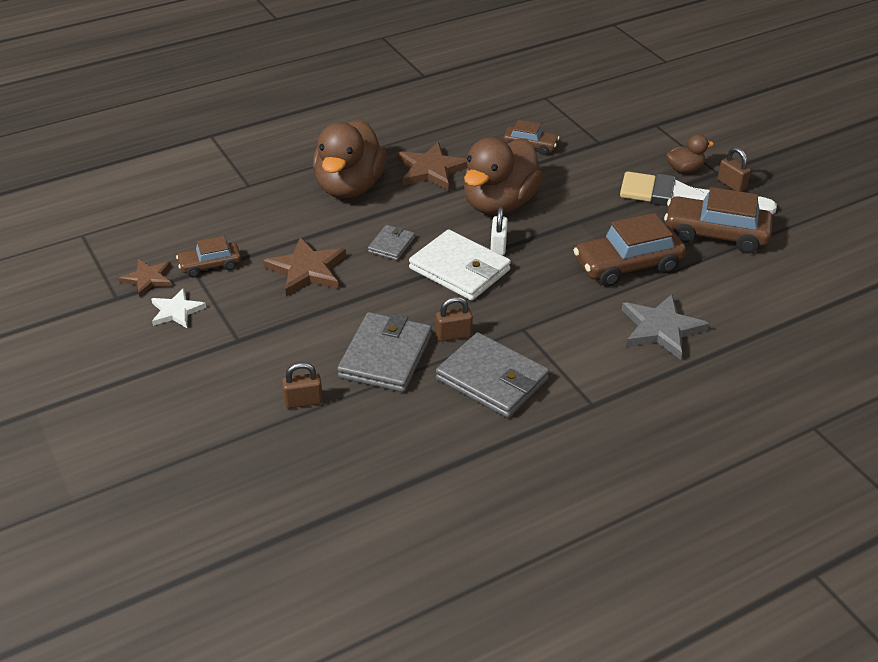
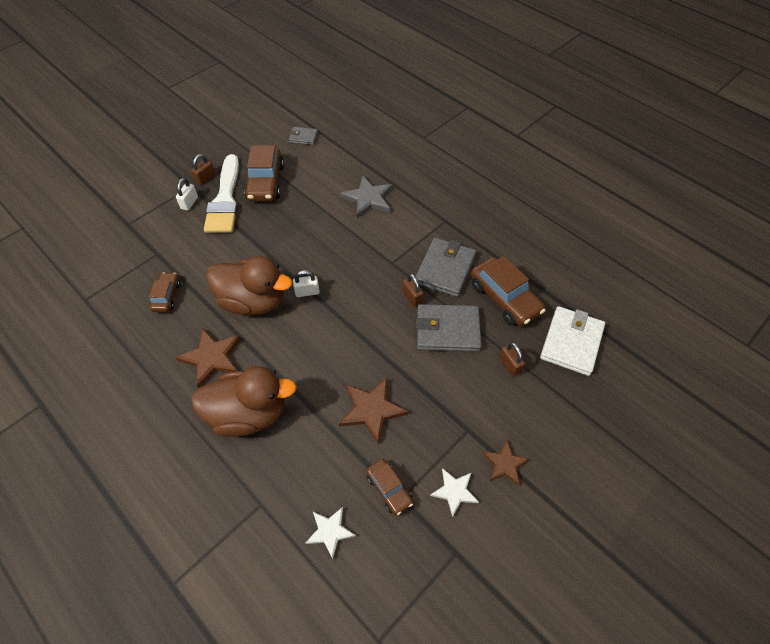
camera: 105 degrees left, 15 degrees up
brown star [118,259,172,297] -> brown star moved to [482,440,529,486]
grey wallet [368,225,415,261] -> grey wallet moved to [289,127,318,145]
white wallet [409,229,511,301] -> white wallet moved to [540,306,605,376]
brown car [573,213,686,287] -> brown car moved to [471,256,546,326]
brown duck [666,134,714,173] -> white padlock [176,178,198,211]
none -> white star [306,507,356,559]

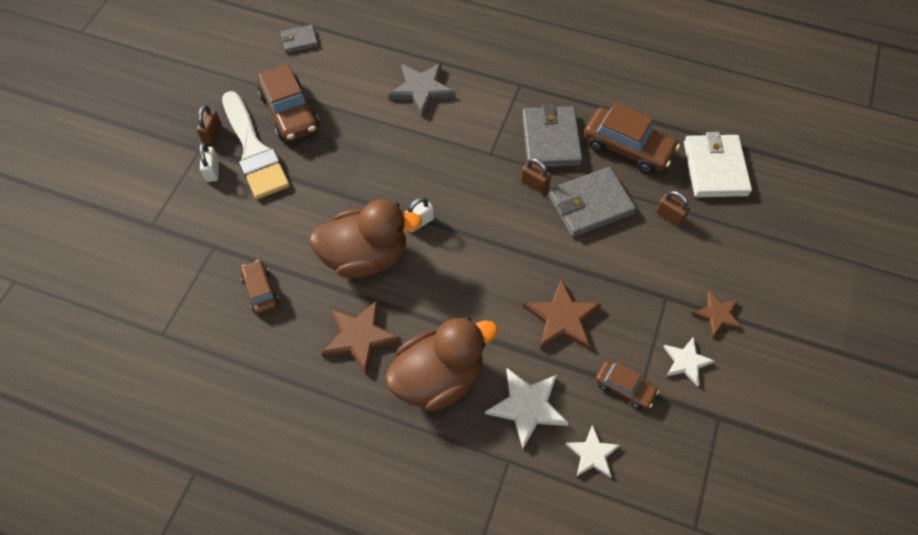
camera: 25 degrees left, 5 degrees up
none -> white star [485,368,569,449]

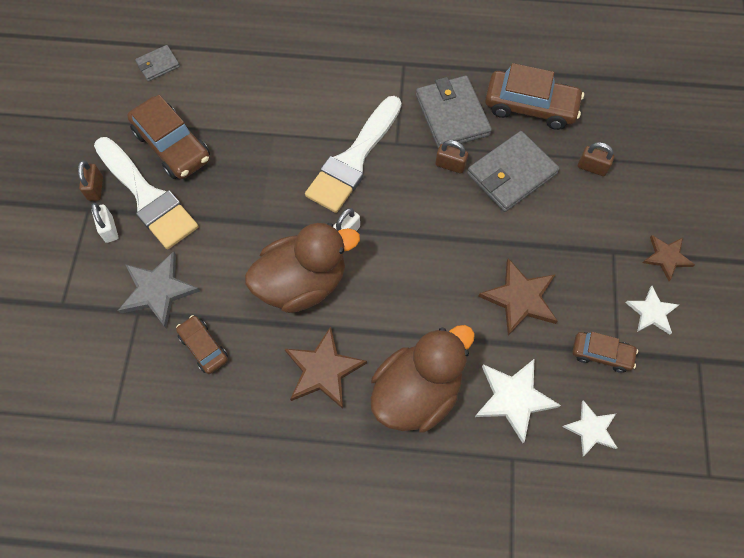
camera: 15 degrees left, 5 degrees up
grey star [388,63,455,117] -> grey star moved to [118,251,200,328]
white wallet [684,132,752,197] -> none
none -> white brush [305,96,402,213]

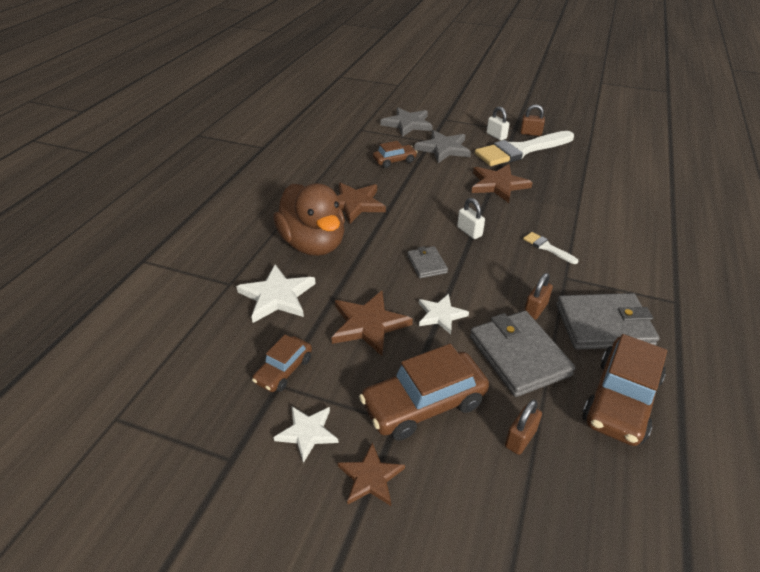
camera: 105 degrees right, 25 degrees down
white padlock [91,203,118,243] -> white padlock turned 60 degrees clockwise [487,107,509,141]
brown car [127,95,210,179] -> brown car moved to [359,344,489,440]
grey wallet [135,45,180,82] -> grey wallet moved to [407,246,448,278]
brown duck [245,223,360,313] -> none
white brush [305,96,402,213] -> white brush [523,232,578,264], size x0.42
white star [562,400,617,456] -> white star moved to [419,294,469,334]
none -> grey star [380,108,433,137]
none -> brown star [471,164,533,203]

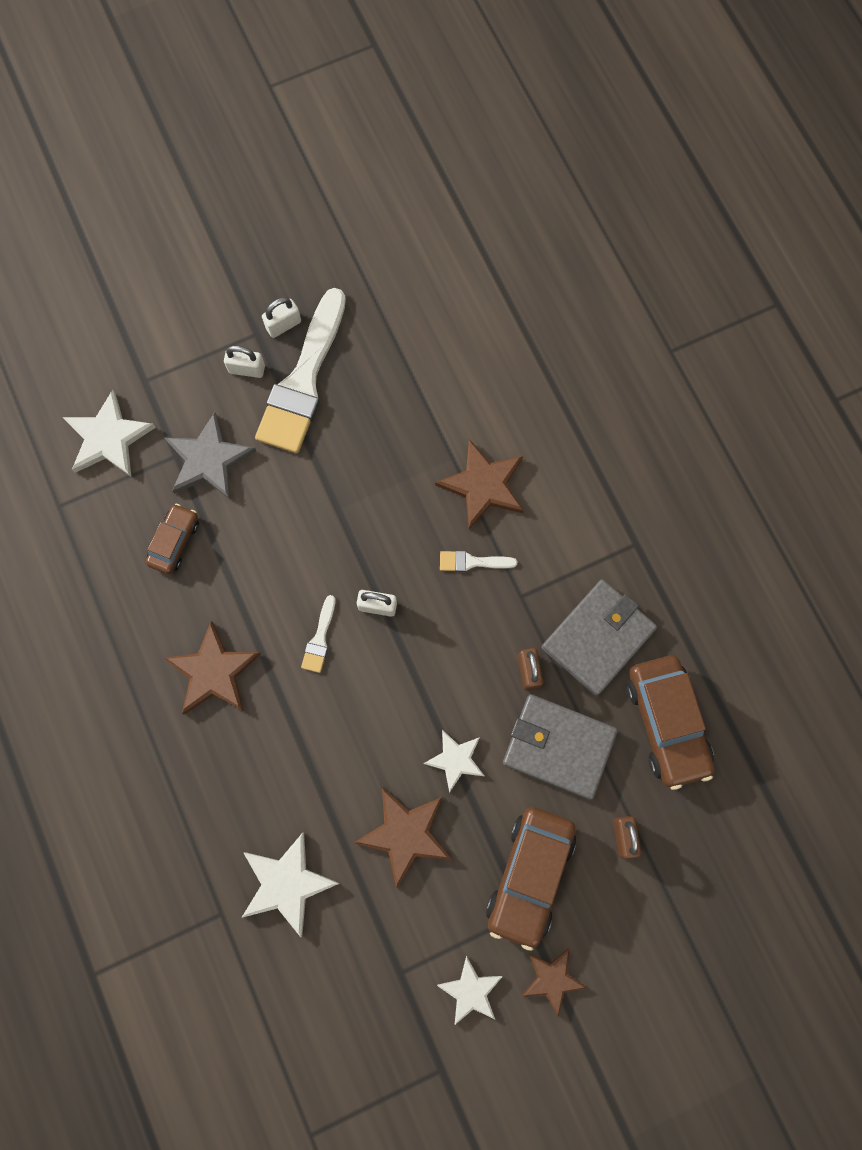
camera: 45 degrees left, 35 degrees up
brown car [252,335,312,392] -> none
brown duck [273,183,345,256] -> none
grey star [380,108,433,137] -> white star [63,390,156,476]
grey wallet [407,246,448,278] -> none
brown star [471,164,533,203] -> brown star moved to [435,439,524,529]
brown padlock [520,104,545,136] -> white padlock [262,297,301,338]
none -> white brush [301,595,335,673]

